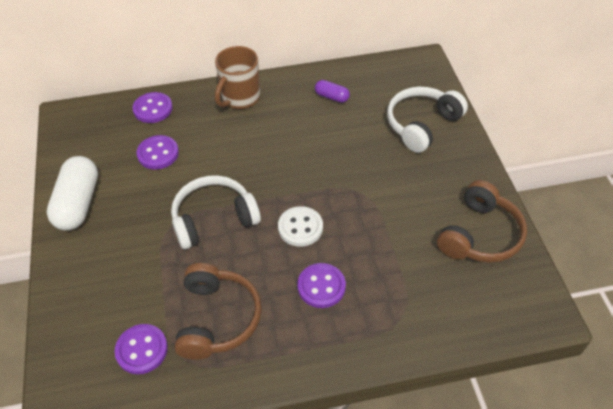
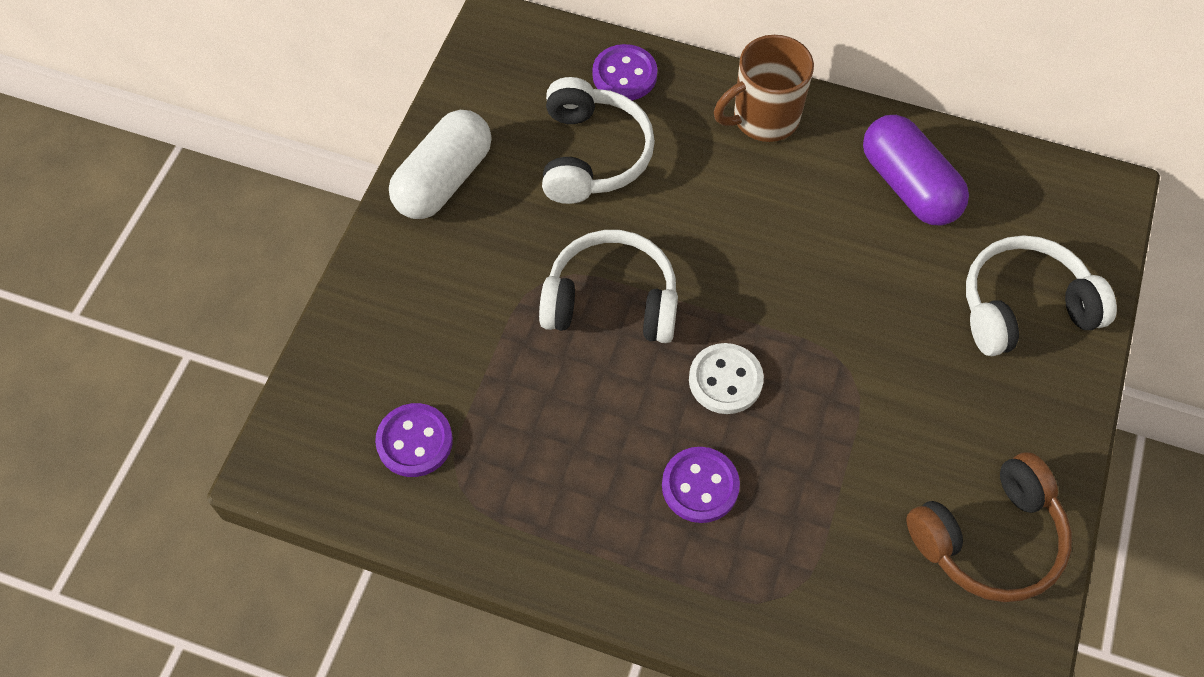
camera: 30 degrees right, 10 degrees up
purple button [136,135,179,169] -> white headphones [542,77,655,204]
brown headphones [174,263,262,360] -> none
purple capsule [315,80,350,103] -> purple capsule [863,115,969,225], size x1.99

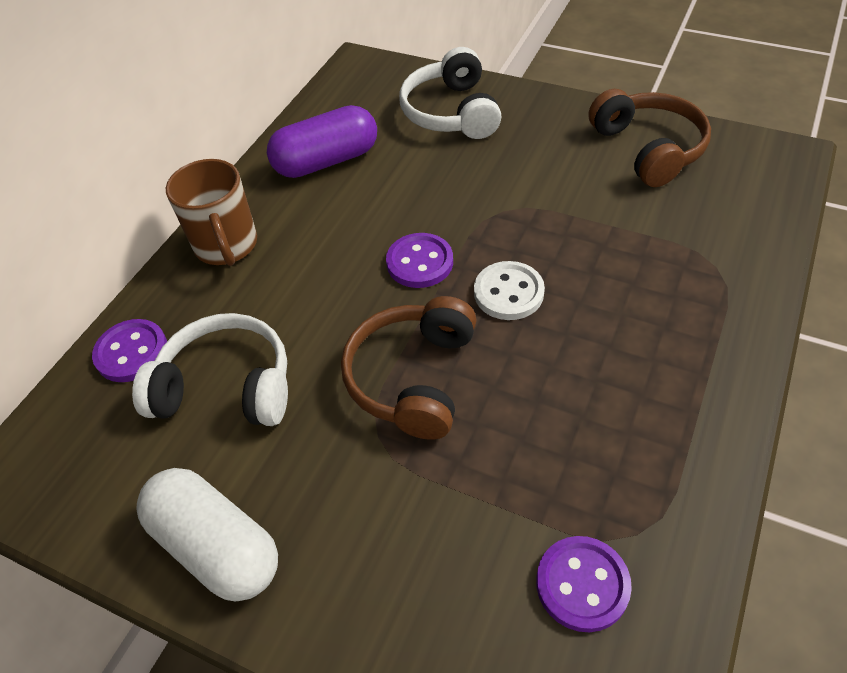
camera: 80 degrees left, 10 degrees down
white headphones [539,230,678,343] -> brown headphones [341,296,477,440]
purple button [662,447,740,523] -> purple button moved to [386,233,453,288]

